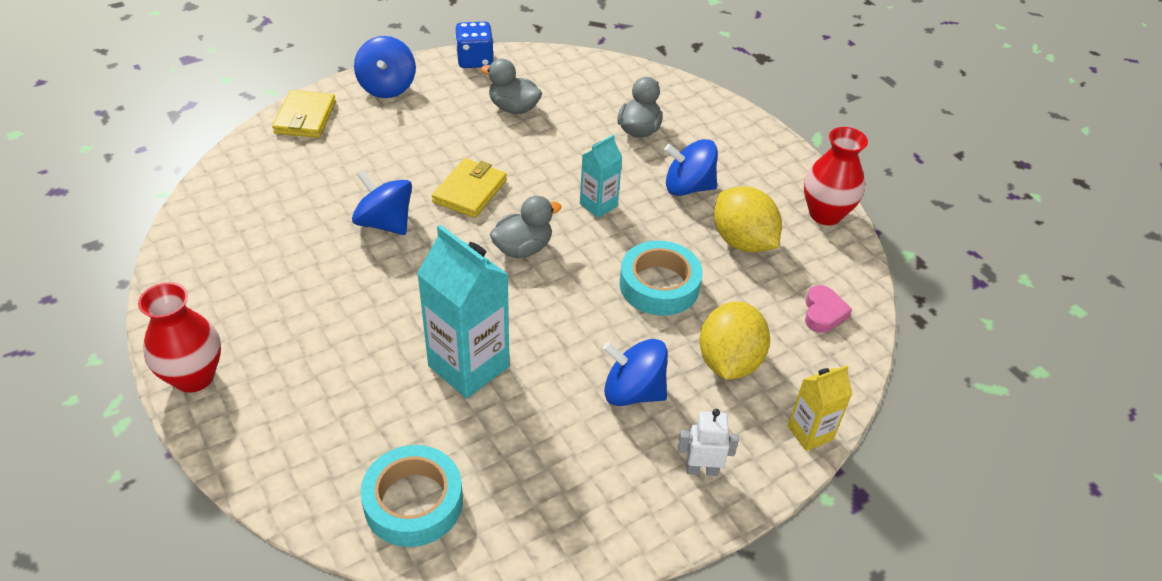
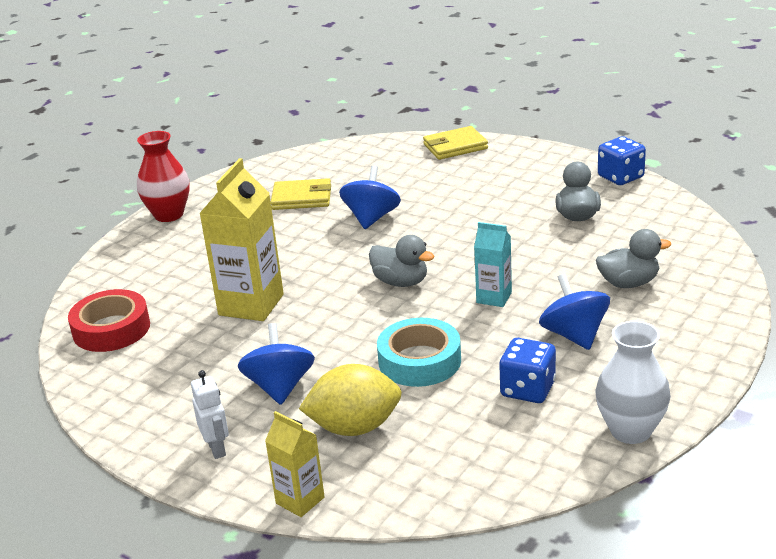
camera: 70 degrees right, 15 degrees down
blue spinning top [354,36,416,98] -> none
turquoise tape [360,445,463,547] -> red tape [68,289,150,352]
turquoise carton [417,225,509,399] -> yellow carton [199,158,284,321]
yellow wallet [432,158,507,218] -> yellow wallet moved to [271,178,331,210]
yellow lemon [714,187,782,252] -> blue dice [499,338,556,403]
red vase [804,127,868,225] -> white vase [595,321,671,444]
pink heart [805,285,852,333] -> none

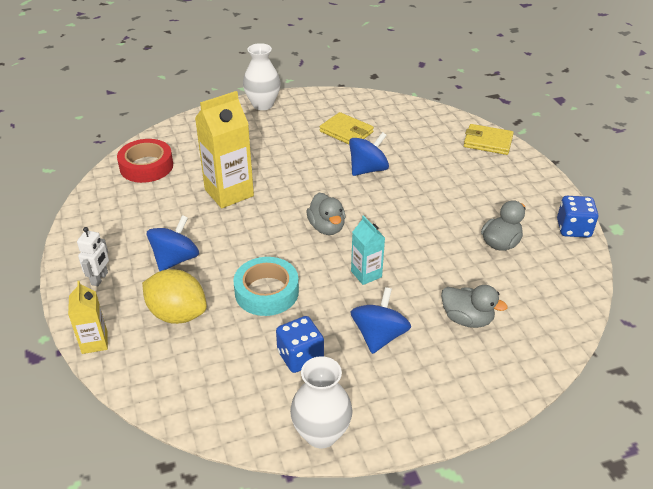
camera: 35 degrees right, 10 degrees up
red vase [137,131,189,222] -> white vase [243,43,281,110]

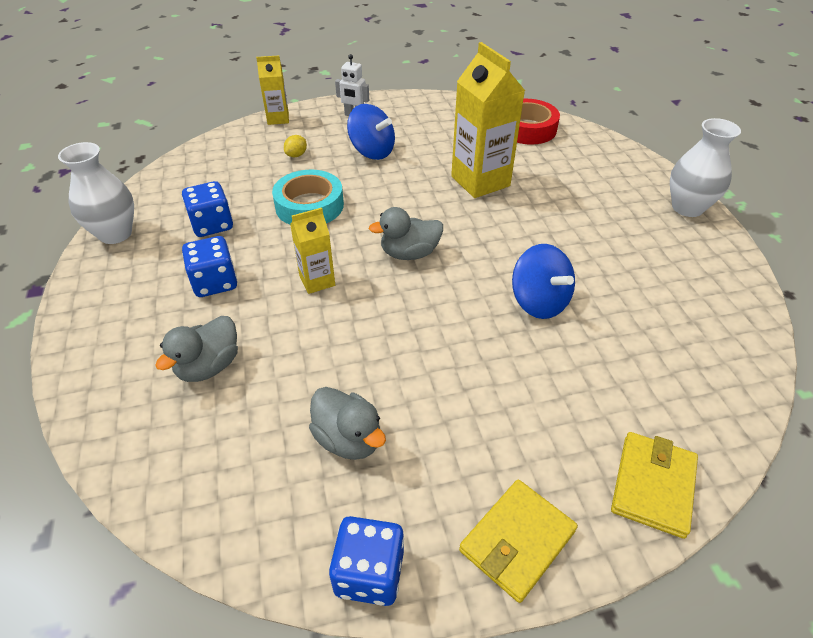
camera: 95 degrees right, 5 degrees up
yellow lemon [142,269,207,324] -> yellow lemon [284,135,307,157], size x0.43
yellow wallet [320,112,374,144] -> yellow wallet moved to [459,480,578,603]
blue spinning top [350,287,411,354] -> blue dice [182,236,237,297]
turquoise carton [351,215,385,285] -> yellow carton [290,208,335,294]

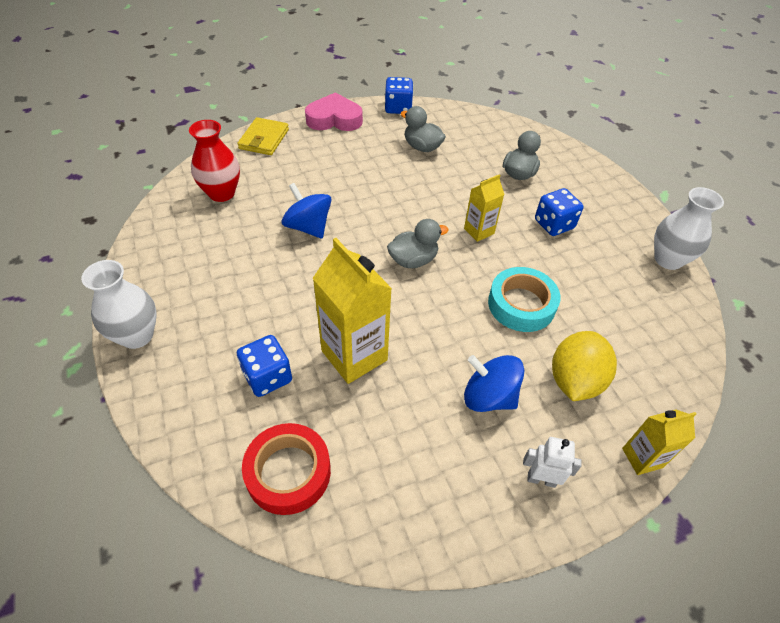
camera: 170 degrees right, 5 degrees up
blue dice [182,181,233,237] -> blue dice moved to [237,335,292,397]
yellow lemon [284,135,307,157] -> yellow lemon [552,331,617,401], size x2.34
yellow wallet [459,480,578,603] -> pink heart [305,93,363,131]
none -> red vase [189,120,240,202]

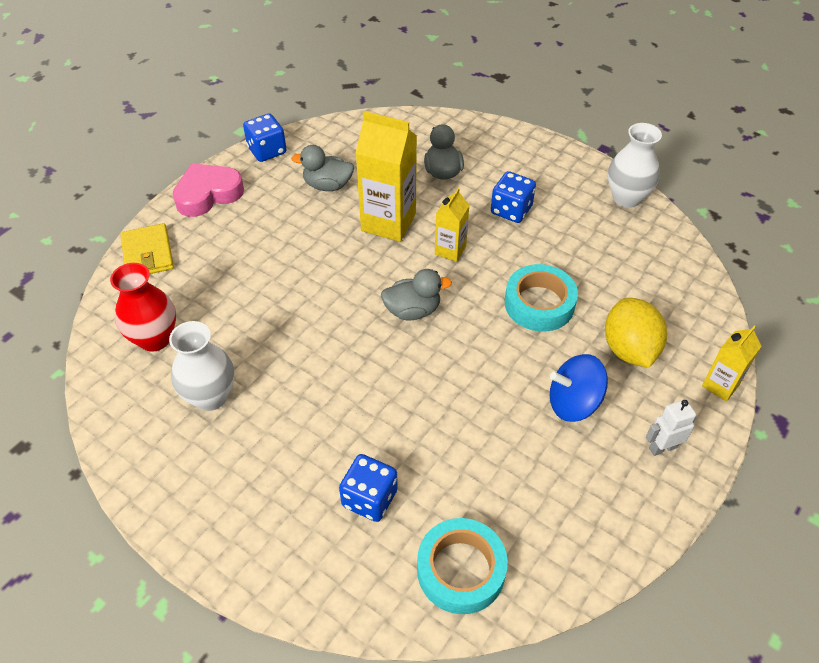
camera: 30 degrees left, 0 degrees up
white vase [81,260,157,349] -> white vase moved to [169,321,234,411]
red tape [242,423,331,515] -> turquoise tape [417,518,508,614]
blue spinning top [282,183,331,239] -> none
yellow carton [313,238,392,384] -> yellow carton moved to [356,111,417,242]
grey duck [387,219,449,268] -> grey duck turned 45 degrees clockwise [381,269,452,321]

